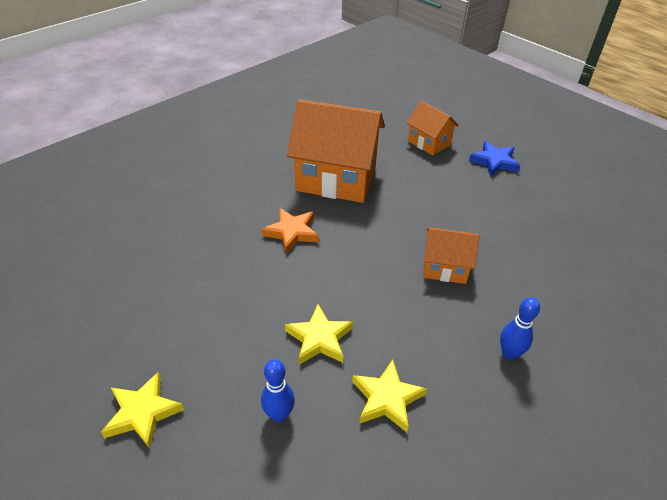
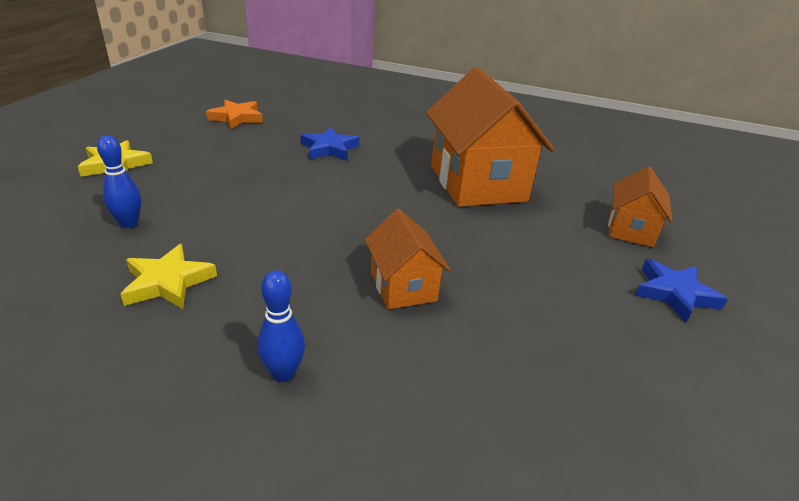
camera: 60 degrees right, 10 degrees down
orange star [261,208,319,254] -> orange star moved to [206,100,263,129]
yellow star [285,304,353,365] -> none
none -> blue star [300,127,359,160]

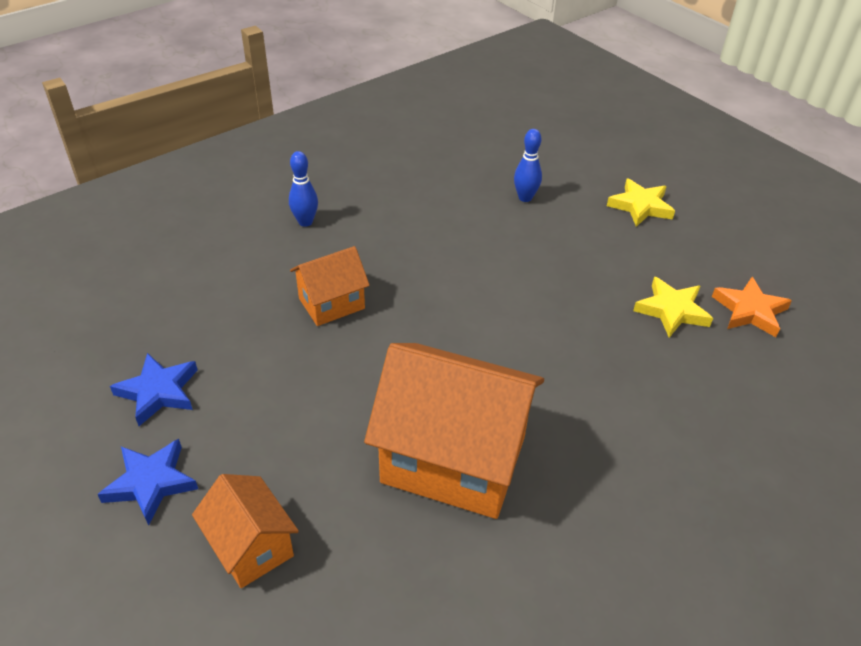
camera: 125 degrees right, 10 degrees up
yellow star [121,244,217,309] -> yellow star moved to [633,277,713,338]
blue star [300,127,359,160] -> blue star moved to [110,353,198,426]
orange house [365,209,451,309] -> orange house turned 45 degrees counterclockwise [290,246,370,326]

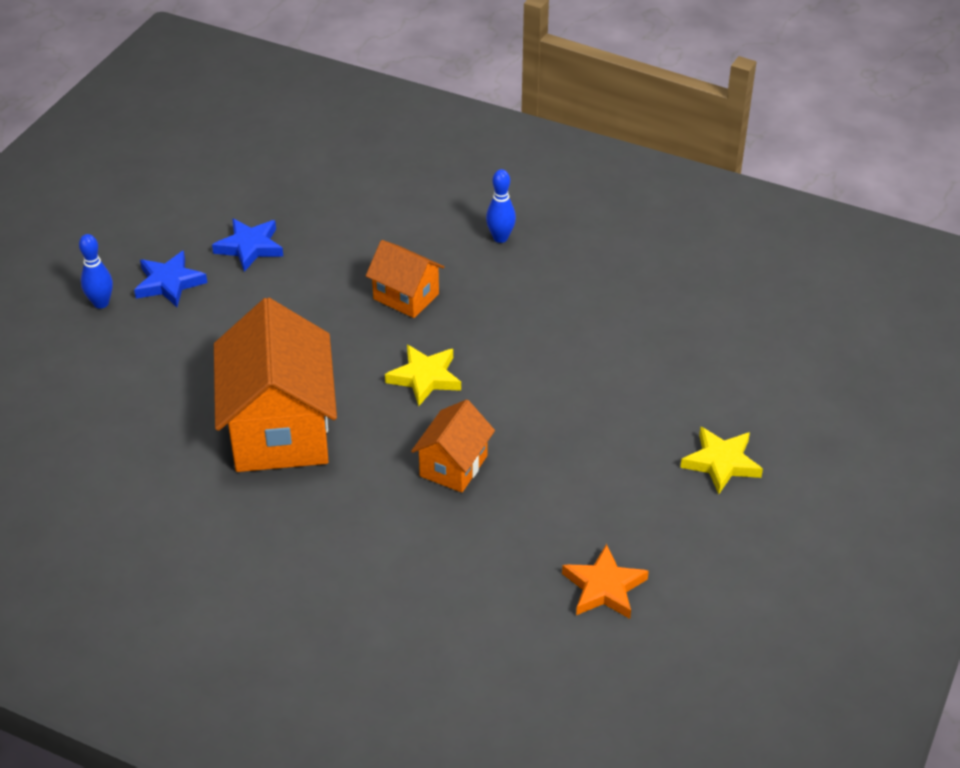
camera: 65 degrees right, 0 degrees up
orange house [192,474,299,588] -> orange house moved to [411,400,495,493]
blue bowling pin [514,129,542,202] -> blue bowling pin moved to [79,234,113,309]
yellow star [633,277,713,338] -> yellow star moved to [385,344,461,406]

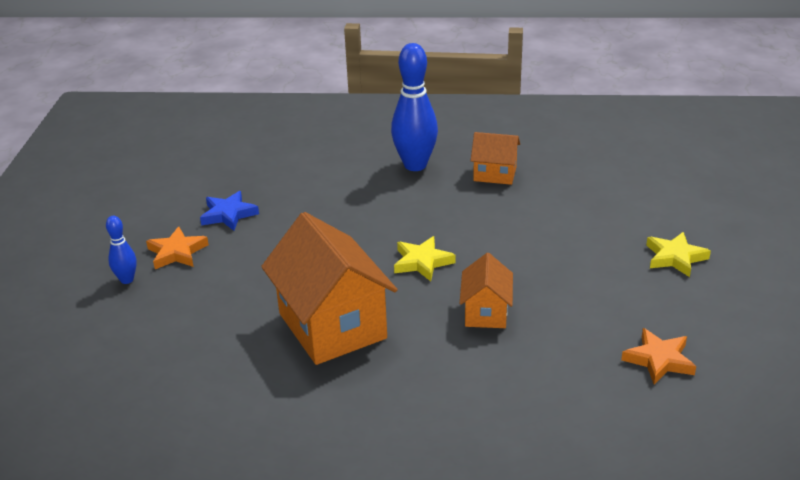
camera: 20 degrees left, 10 degrees down
blue star [134,251,207,307] -> orange star [146,226,209,269]
orange house [366,240,444,318] -> orange house moved to [470,132,520,185]
blue bowling pin [486,169,516,243] -> blue bowling pin [391,43,438,171], size x1.99

